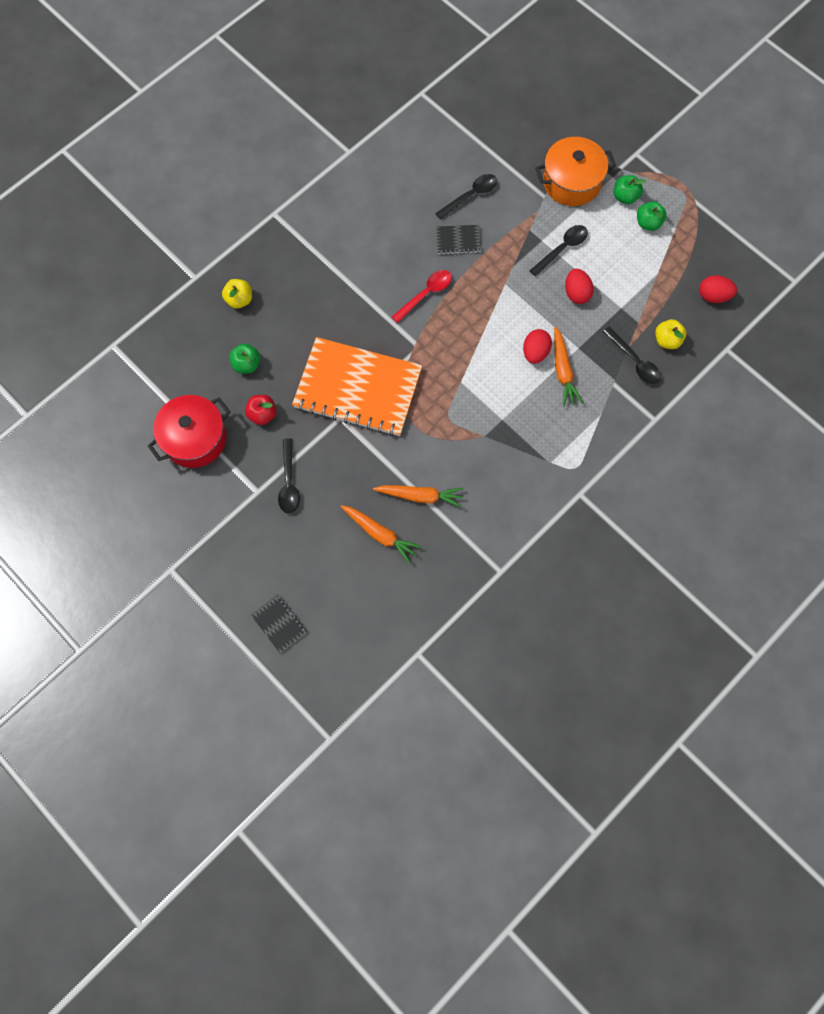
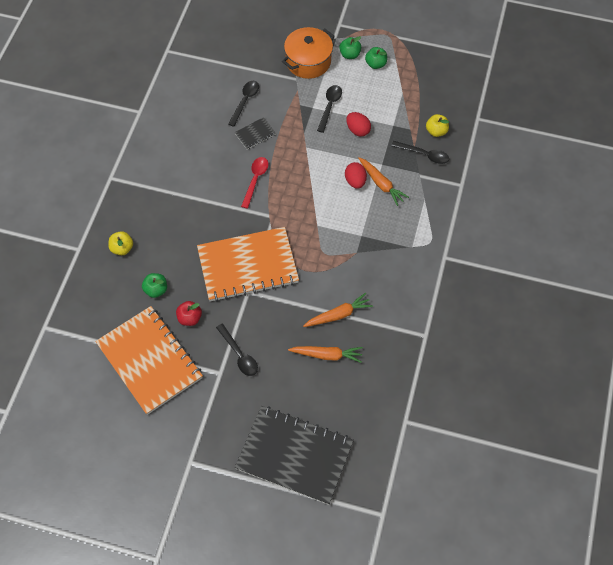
camera: 30 degrees left, 10 degrees down
red pot [148,395,230,468] -> orange notebook [95,306,203,415]
black notebook [251,594,307,653] -> black notebook [235,406,354,505], size x2.45
red egg [699,275,737,303] -> none

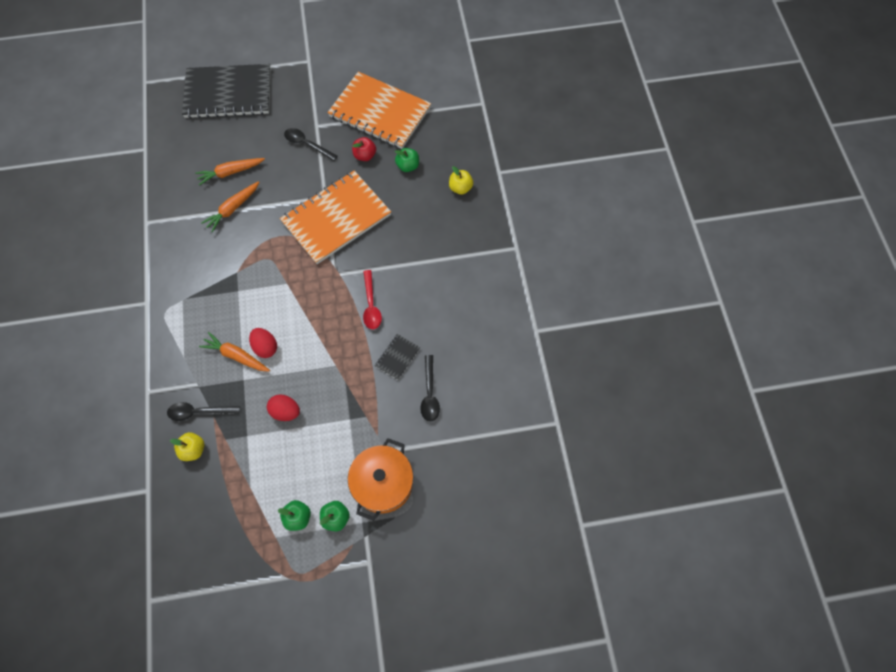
camera: 155 degrees right, 5 degrees up
black spoon [317,85,342,133] -> none

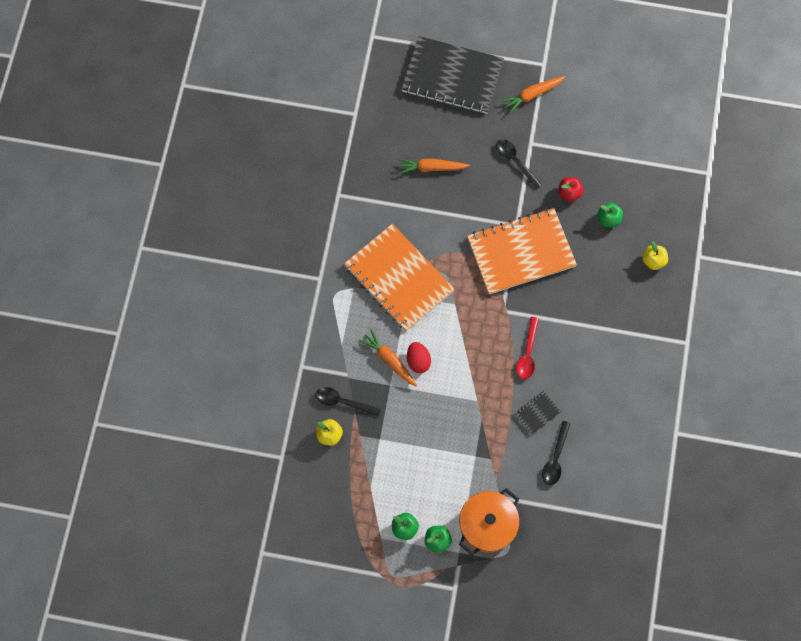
camera: 20 degrees right, 5 degrees up
orange carrot [201,181,259,232] -> orange carrot moved to [502,76,565,114]
red egg [267,394,300,421] -> none
orange notebook [327,72,431,149] -> orange notebook moved to [344,224,455,331]

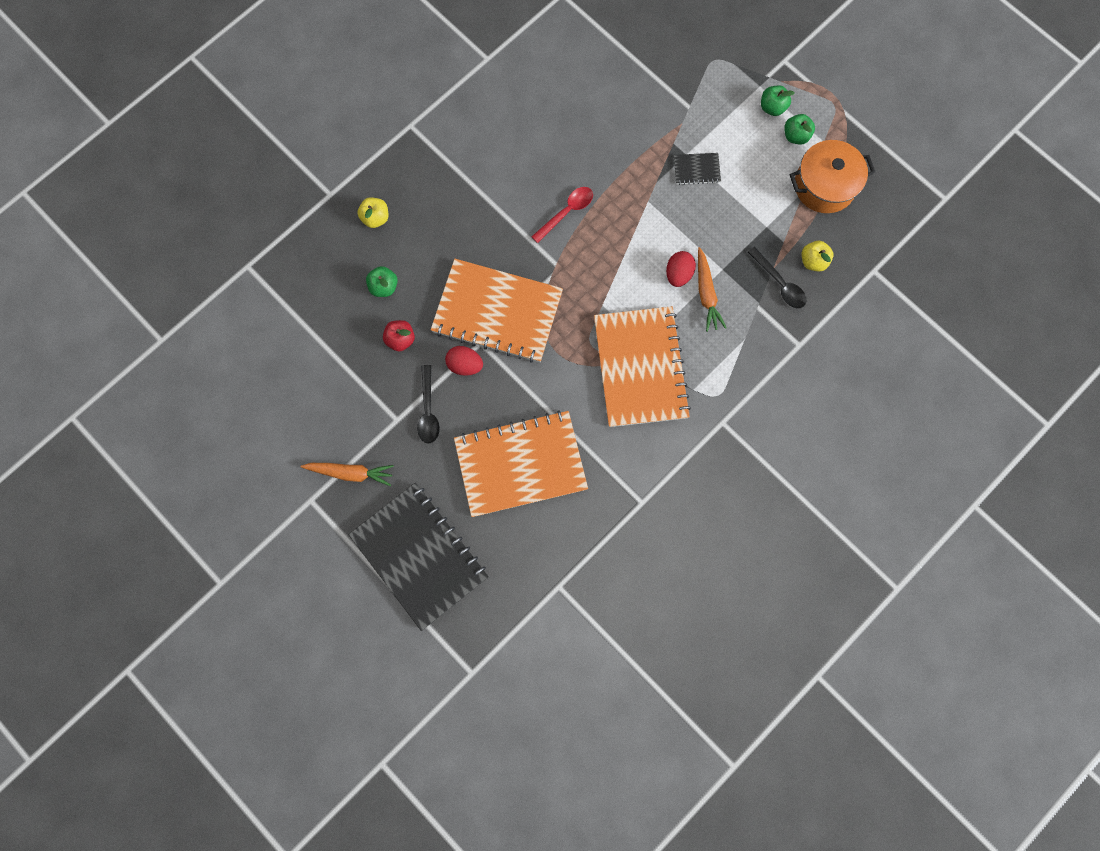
camera: 145 degrees left, 5 degrees up
orange carrot [399,159,470,174] -> orange notebook [454,410,588,517]
orange pot [459,488,520,555] -> orange pot moved to [790,140,875,213]
black notebook [514,391,561,435] -> black notebook moved to [674,153,721,185]
black spoon [542,421,571,485] -> none
none -> red egg [445,346,483,376]

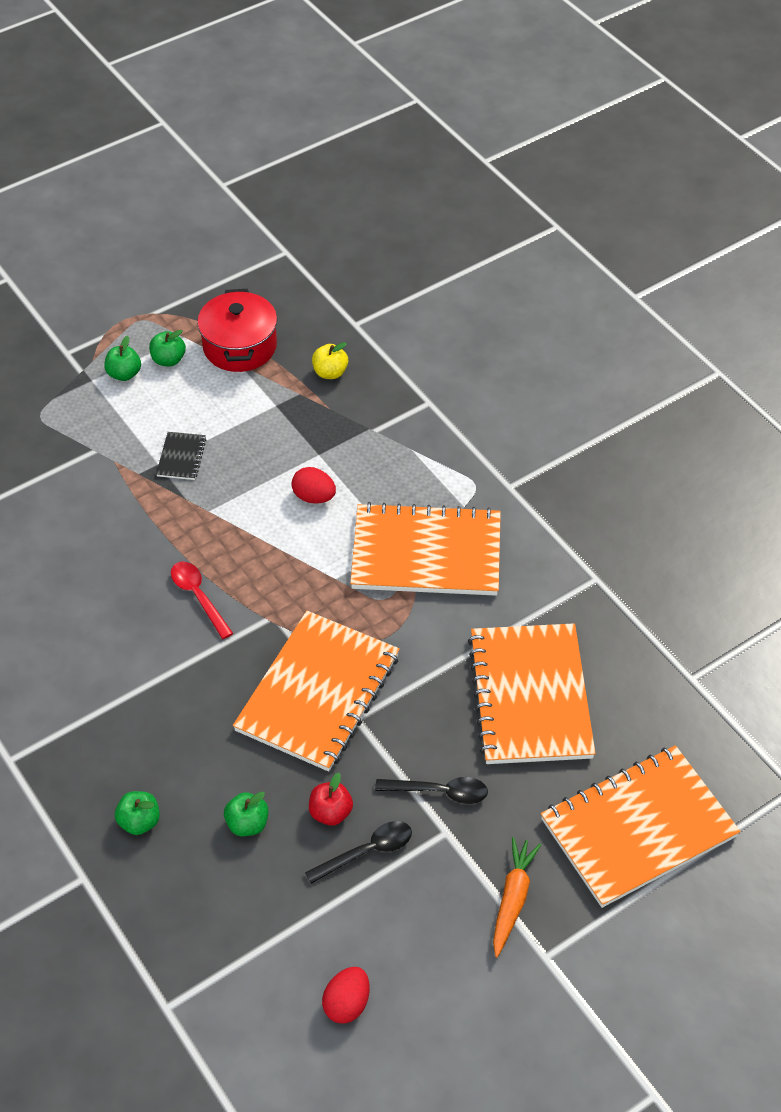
camera: 80 degrees left, 25 degrees down
black notebook [349,483,489,631] -> orange notebook [541,745,741,908]
yellow apple [357,197,388,228] -> green apple [115,791,160,835]
red egg [445,346,483,376] -> red egg moved to [322,967,370,1024]
orange carrot [698,247,727,332] -> none
black spoon [748,247,806,308] -> black spoon moved to [305,821,412,884]
orange pot [790,140,875,213] -> red pot [197,289,277,372]

